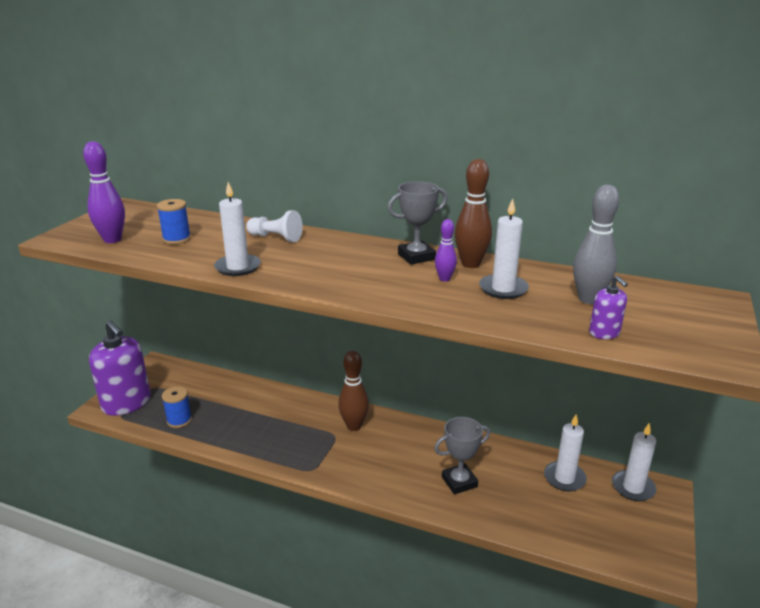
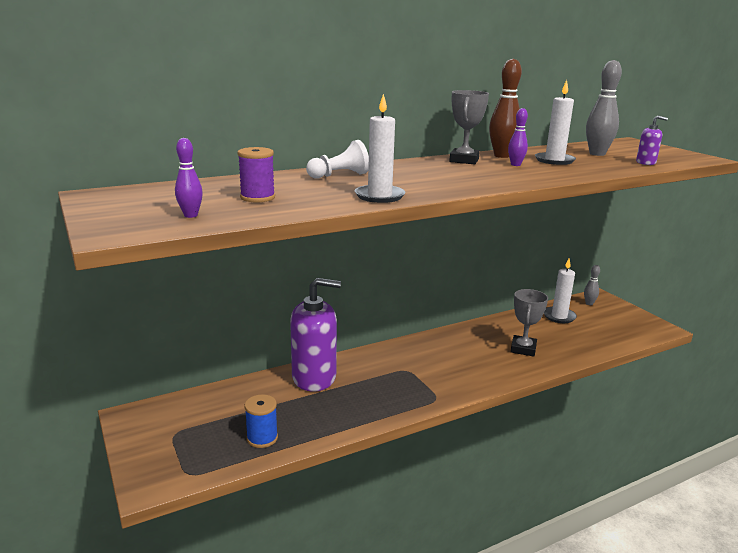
camera: 50 degrees left, 5 degrees down
purple bowling pin [83,141,125,243] -> purple bowling pin [175,138,203,218], size x0.57
purple soap dispenser [89,320,151,416] -> purple soap dispenser moved to [290,278,341,392]
blue spool [157,199,191,244] -> purple spool [237,147,275,202]
brown bowling pin [338,351,369,431] -> none
white candle [612,423,656,501] -> grey bowling pin [584,265,600,305]

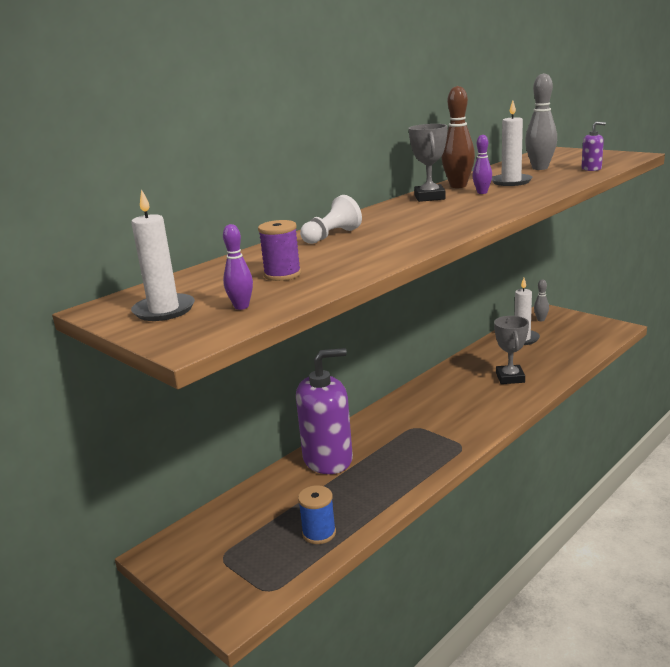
camera: 15 degrees left, 0 degrees up
white candle [355,93,405,203] -> white candle moved to [131,189,195,321]

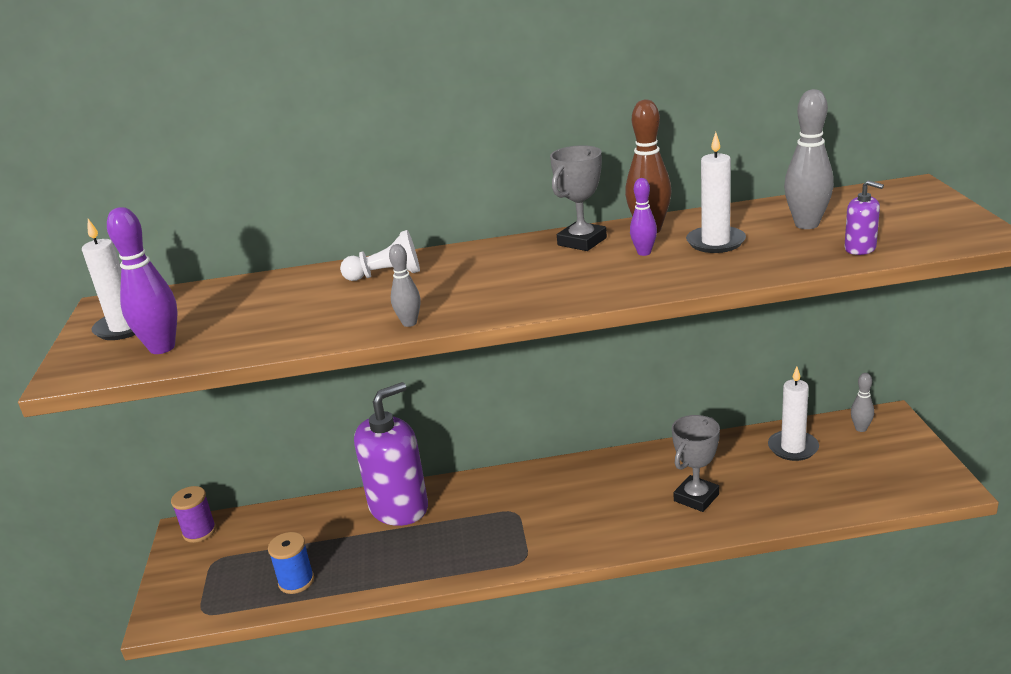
camera: 40 degrees right, 5 degrees up
purple bowling pin [223,224,253,310] -> purple bowling pin [107,207,177,354], size x1.76
purple spool [258,220,301,281] -> purple spool moved to [171,486,216,543]
purple soap dispenser [296,348,353,474] -> purple soap dispenser turned 60 degrees counterclockwise [354,382,428,526]
none -> grey bowling pin [389,244,421,327]

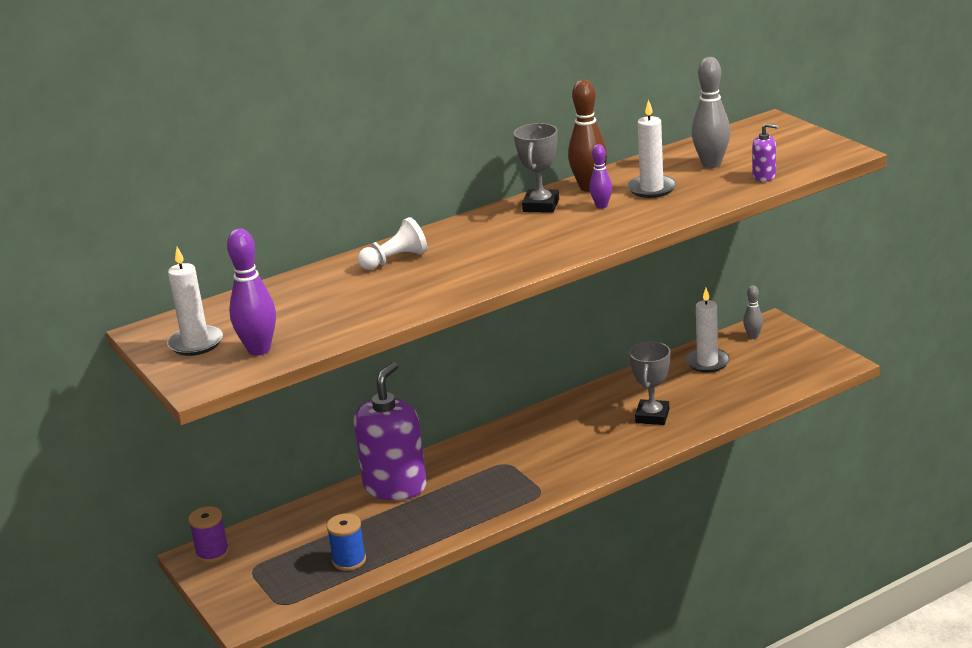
camera: 25 degrees left, 0 degrees up
grey bowling pin [389,244,421,327] -> none

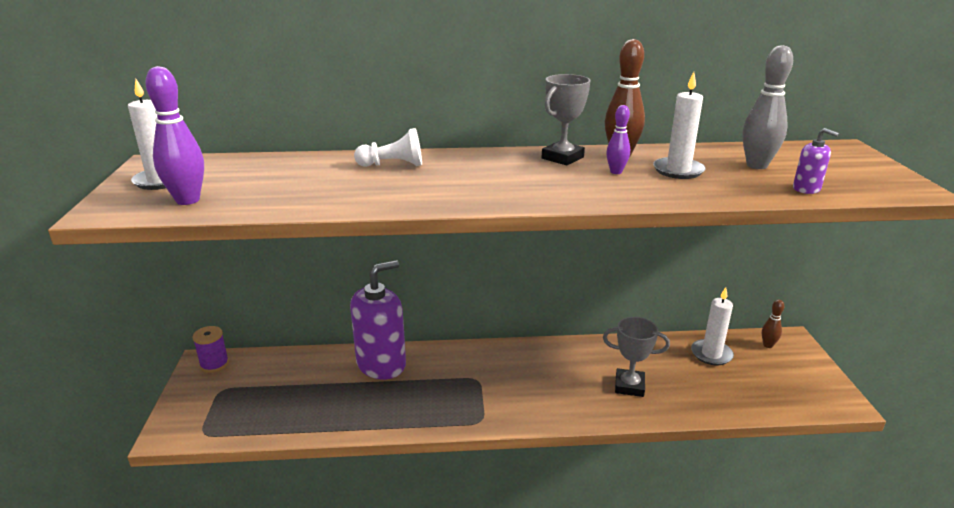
camera: 25 degrees right, 0 degrees up
blue spool [327,513,366,571] -> none
grey trophy [629,341,670,425] -> grey trophy turned 60 degrees clockwise [603,317,670,397]
grey bowling pin [743,285,763,339] -> brown bowling pin [762,300,784,348]

